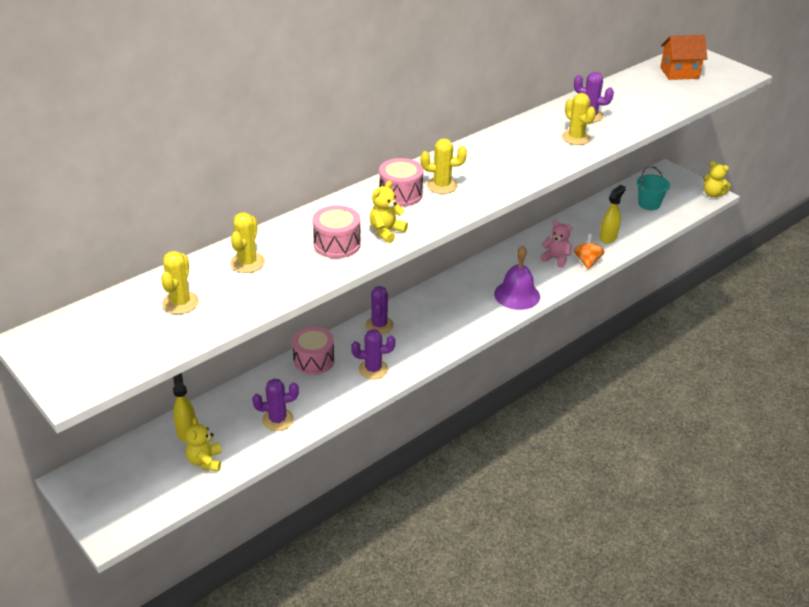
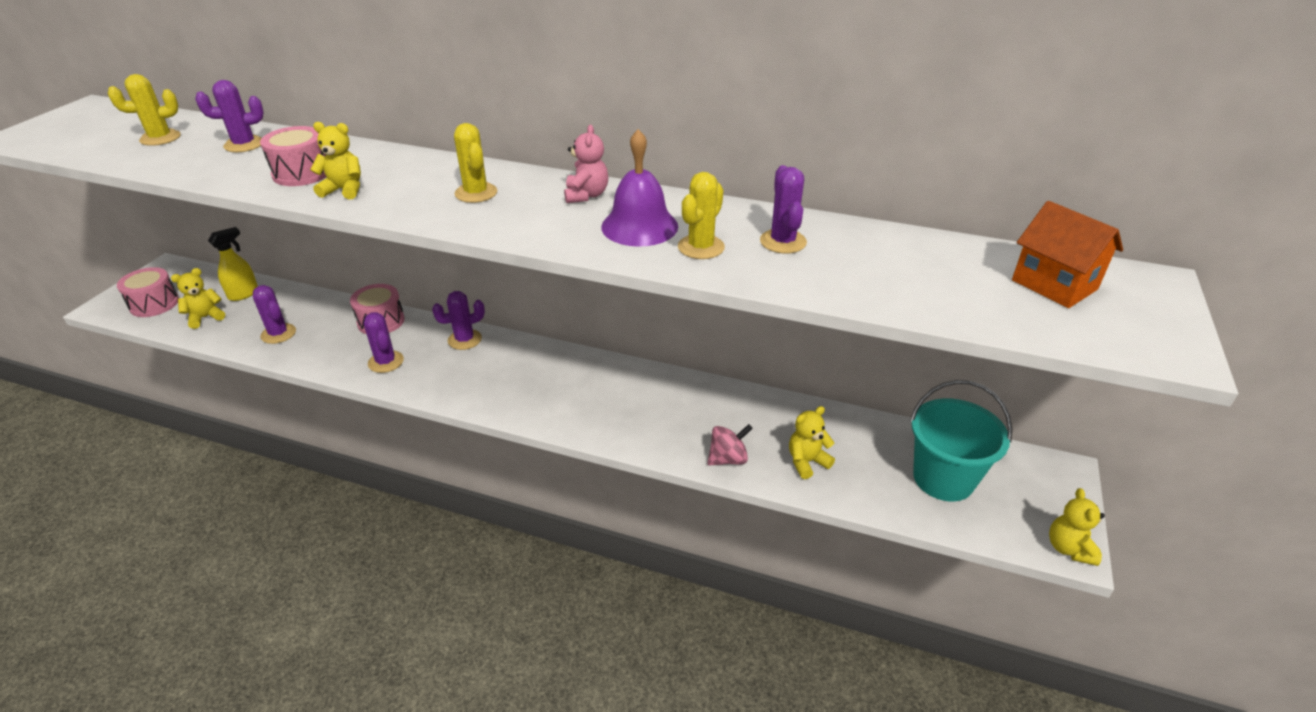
camera: 60 degrees right, 0 degrees up
yellow cactus [230,212,265,273] -> purple cactus [195,80,264,152]
pink drum [379,158,423,207] -> pink drum moved to [117,267,179,317]
purple bell [494,246,540,310] -> purple bell moved to [601,129,678,247]
pink teddy bear [540,220,572,268] -> pink teddy bear moved to [564,125,608,203]
orange spinning top [574,234,605,270] -> pink spinning top [707,424,753,465]
yellow spray bottle [599,185,626,244] -> yellow teddy bear [789,406,835,479]
turquoise bucket [637,166,670,210] -> turquoise bucket [910,380,1012,501], size x1.57

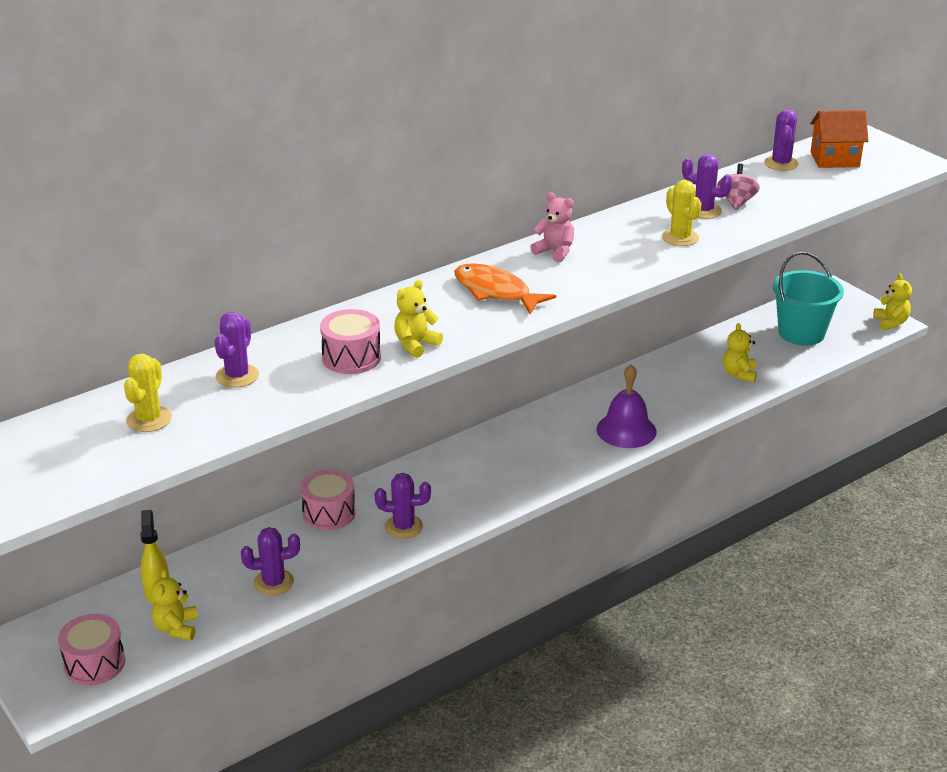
camera: 55 degrees left, 5 degrees down
purple cactus [432,291,485,350] -> purple cactus moved to [764,109,798,171]
yellow cactus [454,123,497,203] -> orange fish [454,263,556,314]
purple bell [601,129,678,247] -> purple bell moved to [597,365,657,448]
pink spinning top [707,424,753,465] -> pink spinning top moved to [717,163,760,210]
yellow teddy bear [1049,488,1105,566] -> yellow teddy bear turned 135 degrees counterclockwise [873,273,912,330]

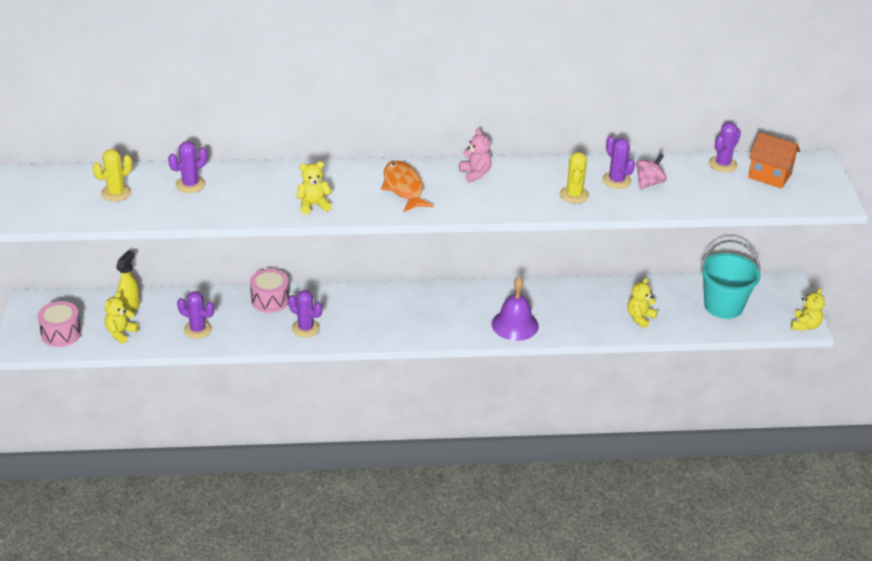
camera: 30 degrees right, 5 degrees up
pink drum [320,309,381,374] -> none

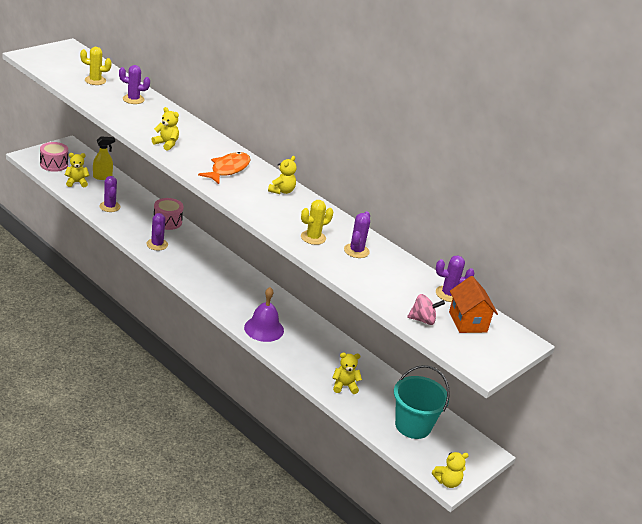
camera: 45 degrees right, 5 degrees down
pink teddy bear [459,129,492,183] -> yellow teddy bear [268,156,296,194]
pink spinning top [636,153,666,189] -> pink spinning top moved to [407,294,445,325]

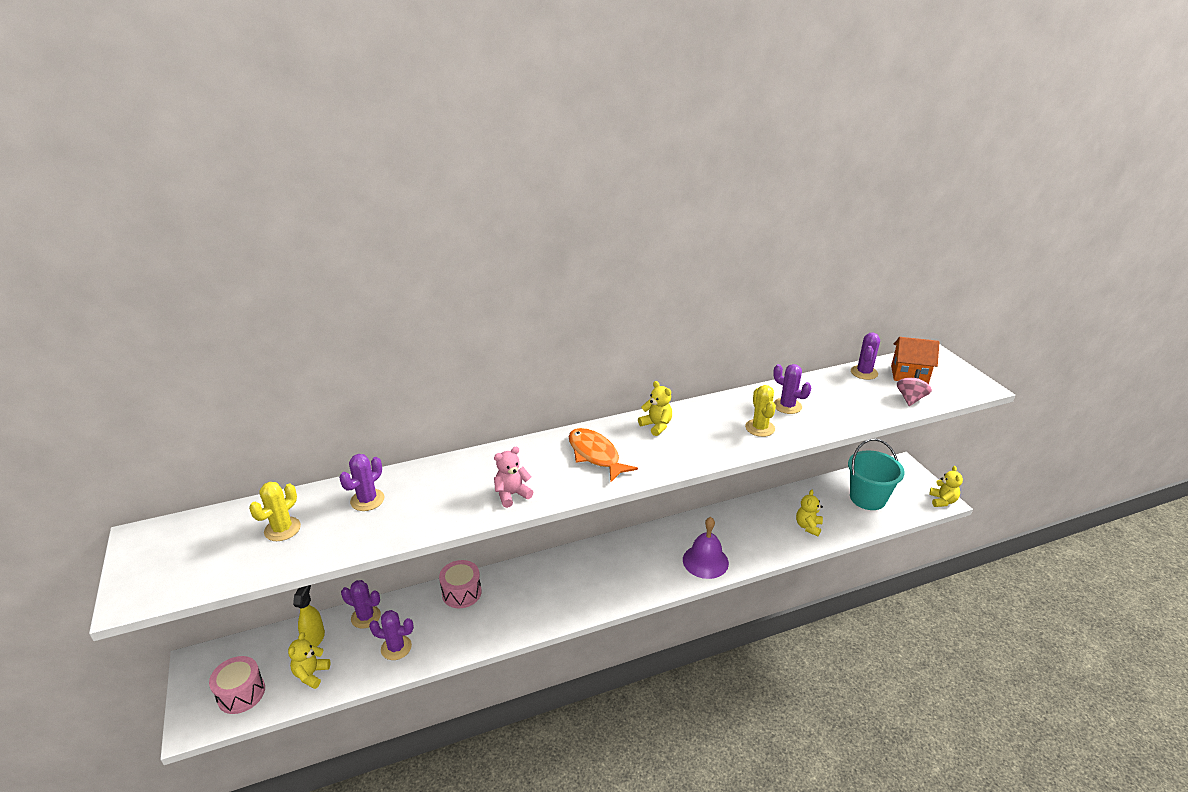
camera: 60 degrees left, 0 degrees up
purple cactus [146,213,168,251] -> purple cactus moved to [341,580,381,629]
yellow teddy bear [151,107,179,151] -> pink teddy bear [494,447,533,508]

